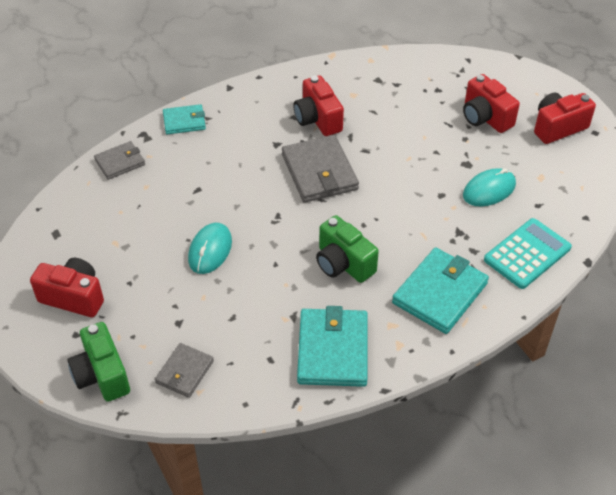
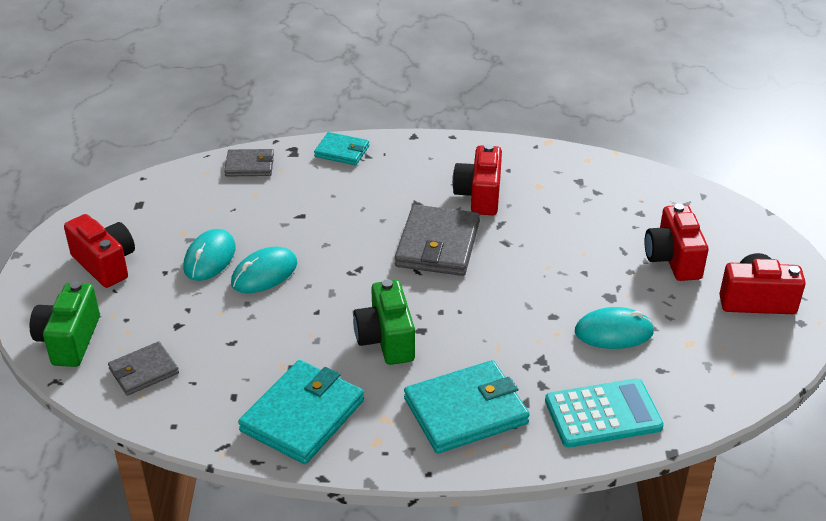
camera: 30 degrees right, 10 degrees down
none -> turquoise mouse [183,229,236,281]

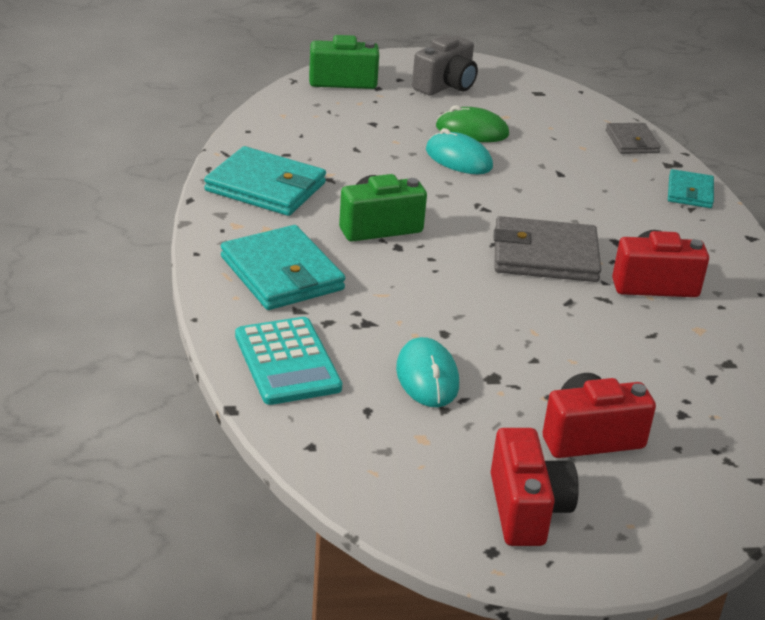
camera: 80 degrees right, 5 degrees down
red camera [64,214,135,288] -> grey camera [412,35,478,96]
grey wallet [108,341,179,396] -> none
turquoise mouse [183,229,236,281] -> green mouse [436,105,509,142]

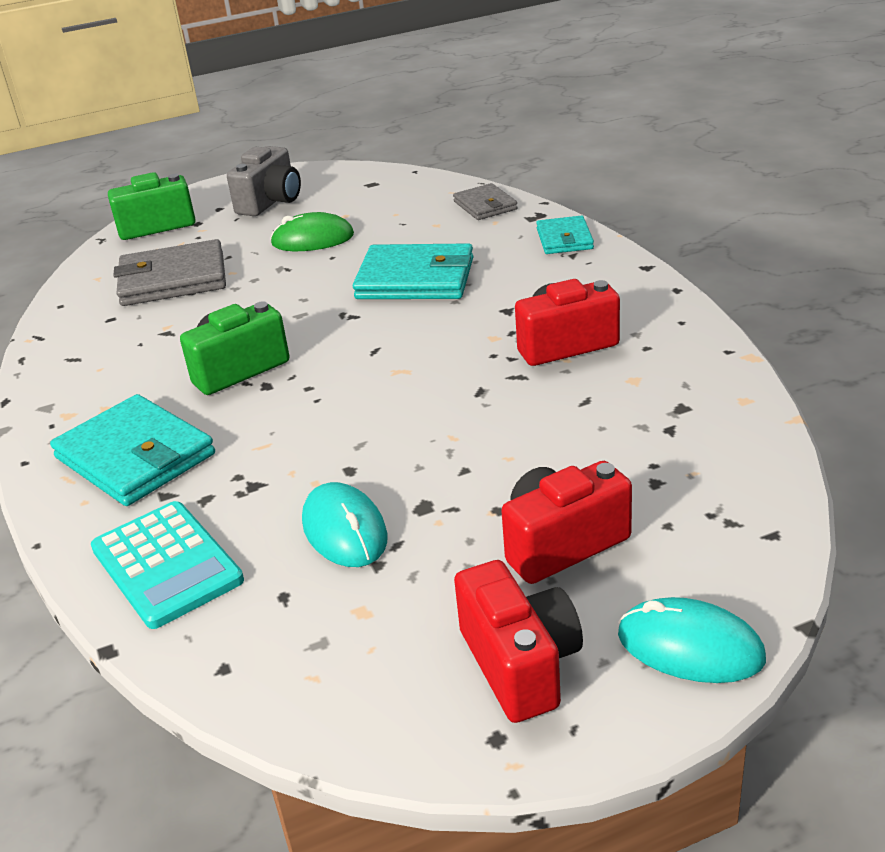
camera: 10 degrees left, 0 degrees up
turquoise wallet [204,146,326,216] -> turquoise wallet moved to [353,243,473,299]
turquoise mouse [426,128,493,174] -> turquoise mouse moved to [618,597,766,683]
grey wallet [494,216,601,282] -> grey wallet moved to [113,239,226,306]

